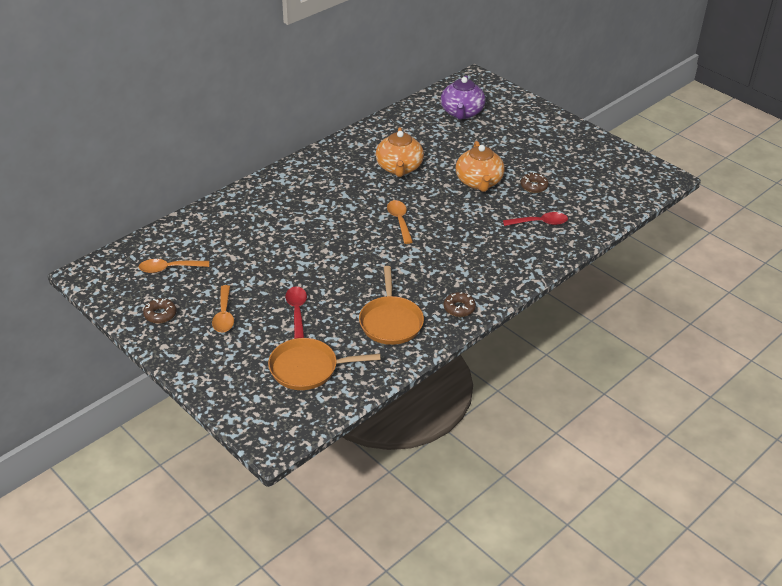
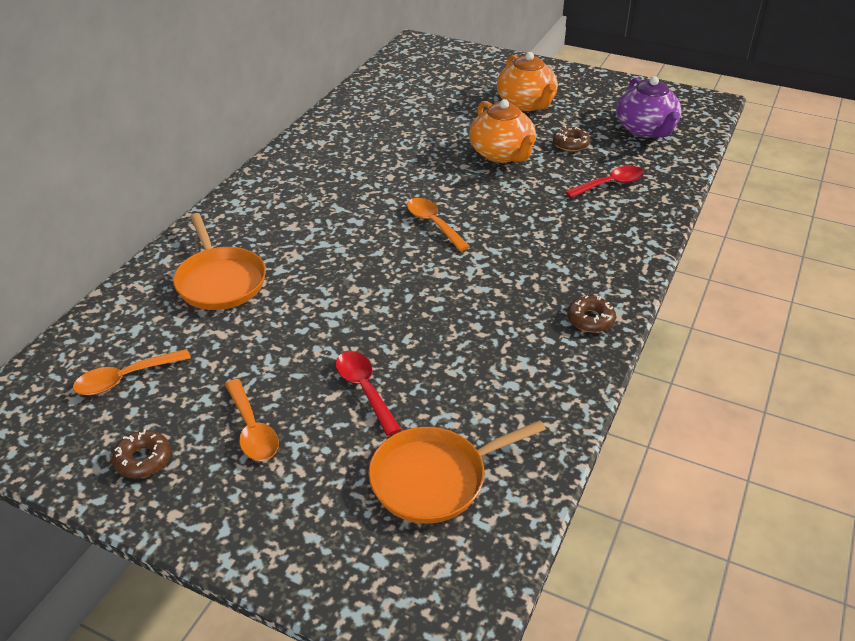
camera: 20 degrees left, 0 degrees up
orange pan [359,266,424,345] -> orange pan moved to [173,213,266,310]
orange teapot [376,127,424,177] -> orange teapot moved to [497,52,558,111]
purple teapot [441,76,485,120] -> purple teapot moved to [616,76,682,138]

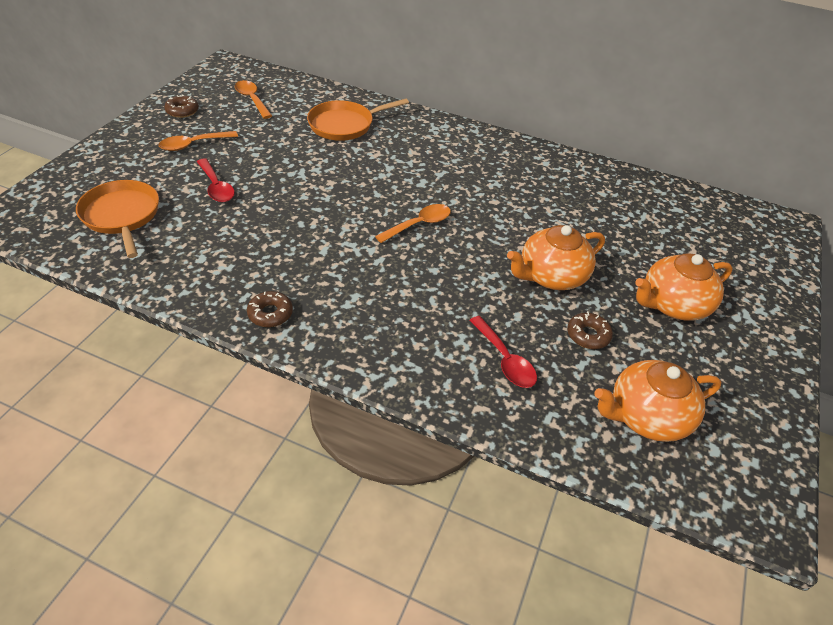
camera: 85 degrees right, 5 degrees up
red spoon [335,351,401,436] -> red spoon turned 90 degrees clockwise [197,158,235,202]
purple teapot [616,76,682,138] -> orange teapot [594,360,721,442]

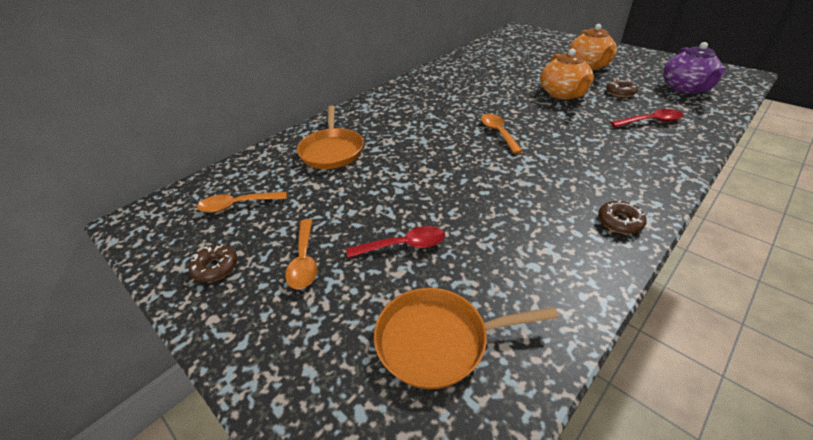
camera: 65 degrees left, 5 degrees down
orange teapot [594,360,721,442] -> purple teapot [663,42,726,94]

